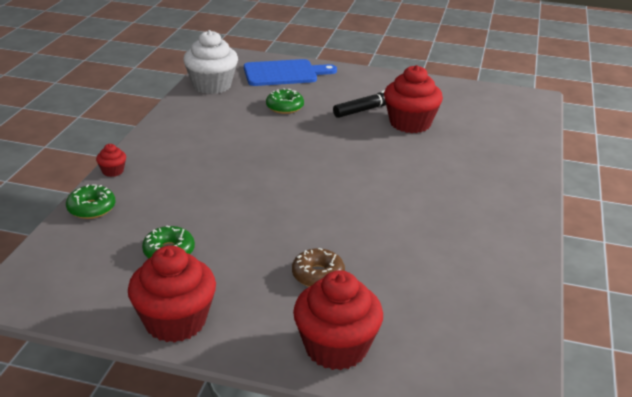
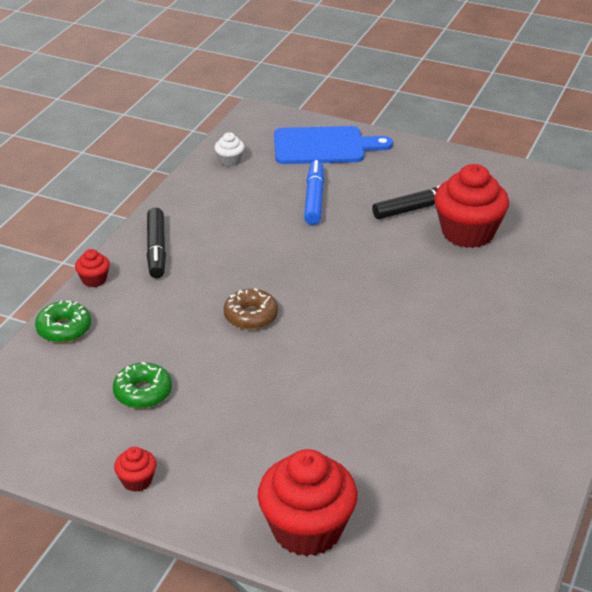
camera: 10 degrees right, 5 degrees up
red cupcake [128,245,216,343] -> red cupcake [114,447,156,492], size x0.45
white cupcake [183,30,238,94] -> white cupcake [215,132,245,167], size x0.45
green donut [266,88,304,114] -> blue marker [304,160,324,225]
brown donut [292,248,345,287] -> brown donut moved to [224,288,278,330]
none -> black marker [147,208,166,278]

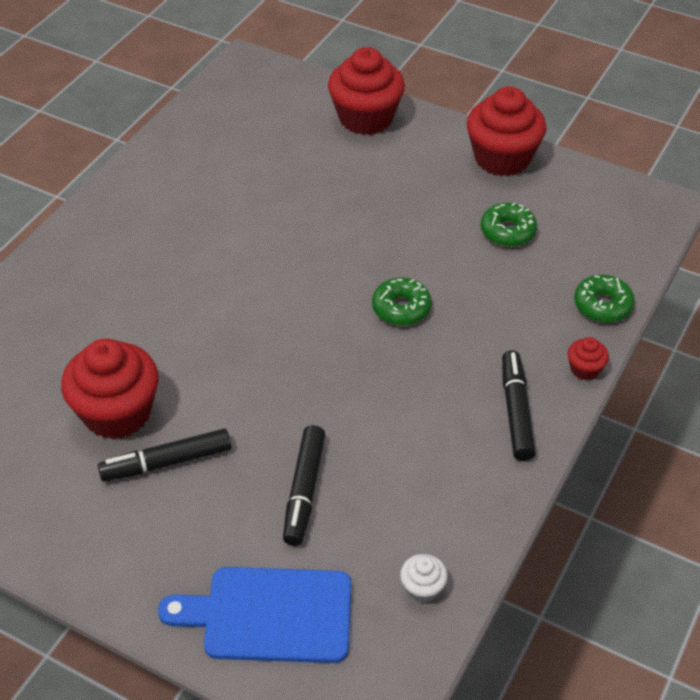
camera: 175 degrees left, 10 degrees up
red cupcake [114,447,156,492] -> red cupcake [467,87,547,176], size x2.24
brown donut [224,288,278,330] -> green donut [372,278,432,326]
blue marker [304,160,324,225] -> black marker [283,425,325,546]

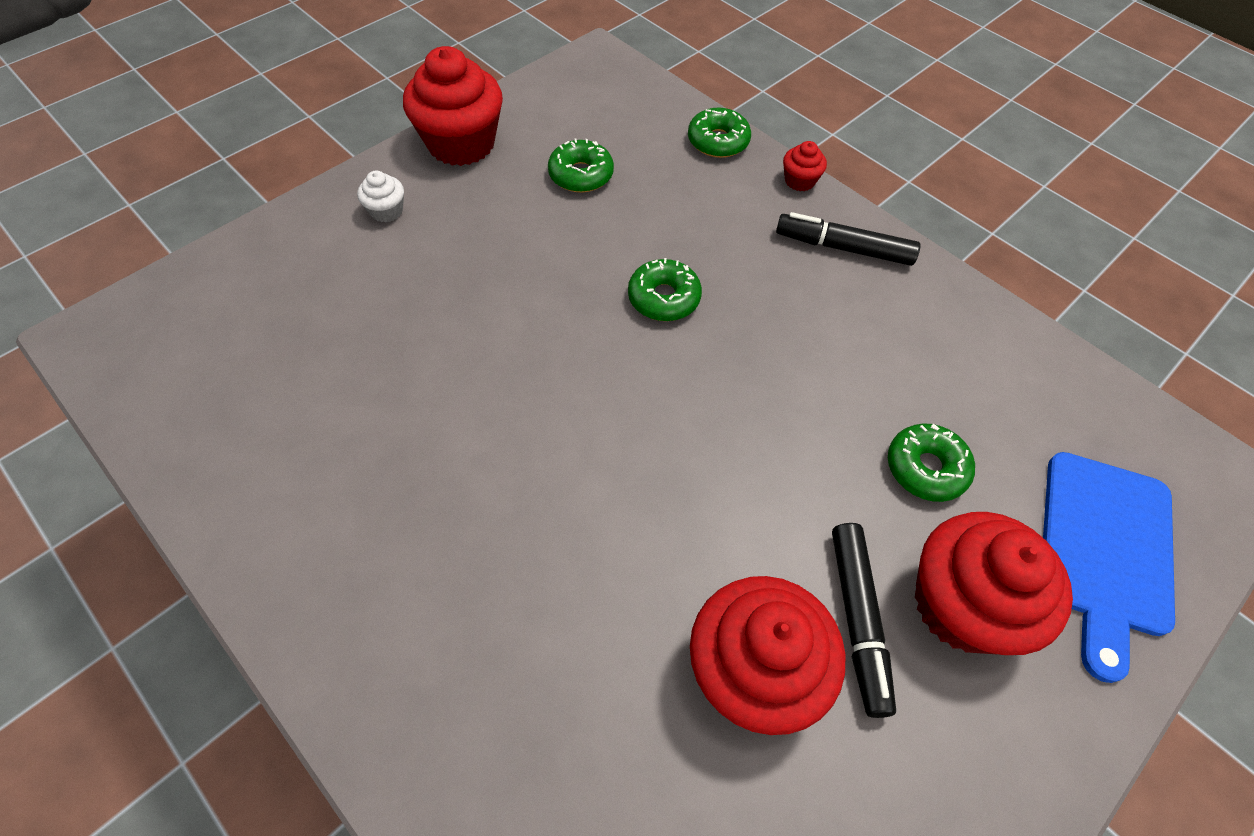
camera: 75 degrees left, 10 degrees up
black marker [283,425,325,546] -> green donut [888,423,975,502]
red cupcake [328,47,405,135] -> red cupcake moved to [915,512,1073,655]
white cupcake [400,554,448,603] -> white cupcake moved to [357,170,404,223]

